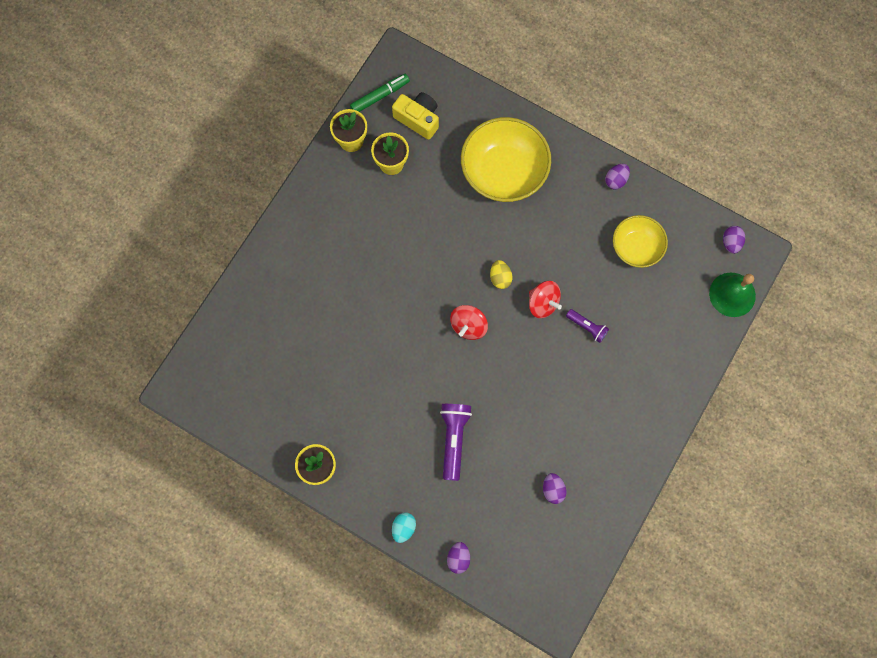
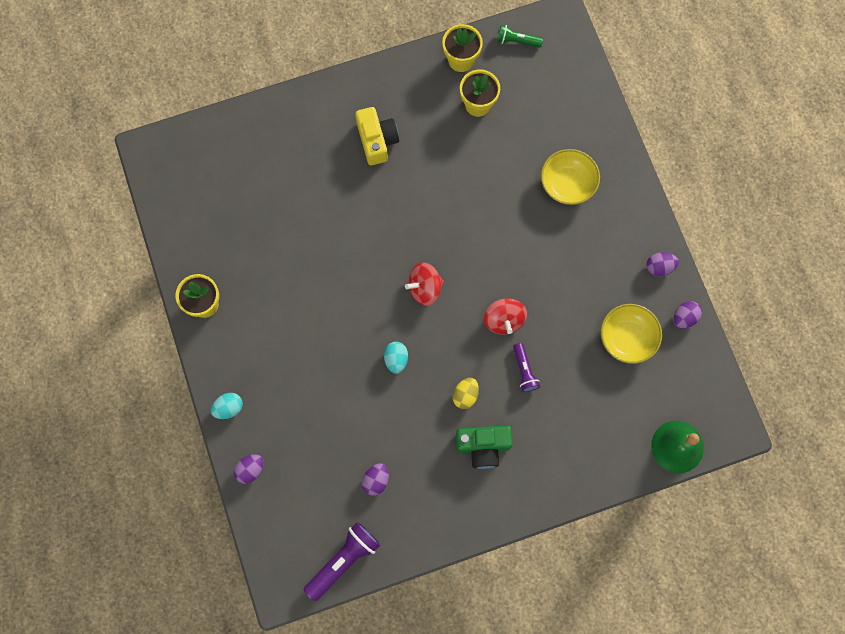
camera: 40 degrees right, 0 degrees up
green marker [350,74,410,112] -> green flashlight [497,25,543,48]
yellow camera [392,92,439,140] -> yellow camera moved to [355,107,399,165]
purple flashlight [440,404,472,481] -> purple flashlight moved to [304,522,380,601]
yellow bowl [461,117,551,202] -> yellow bowl [541,149,600,205], size x0.60
yellow egg [490,260,512,289] -> yellow egg moved to [453,378,479,409]
purple egg [723,226,745,254] -> purple egg moved to [673,301,702,329]
none -> turquoise egg [384,342,408,374]
none -> green camera [456,425,513,469]

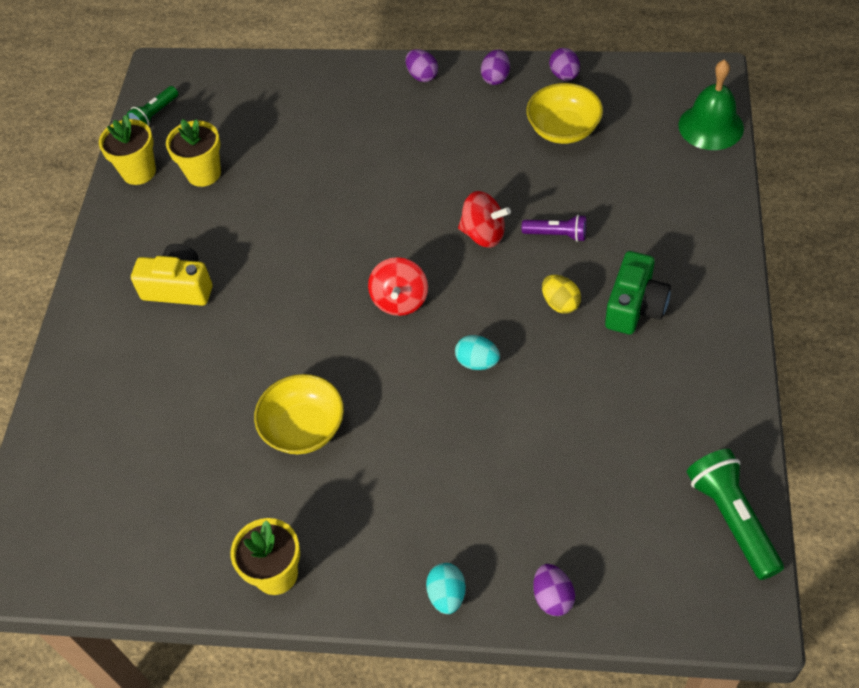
camera: 60 degrees left, 20 degrees down
purple flashlight [304,522,380,601] -> green flashlight [687,449,784,580]
purple egg [362,463,389,496] -> purple egg moved to [406,49,438,82]
yellow bowl [541,149,600,205] -> yellow bowl moved to [254,374,344,454]

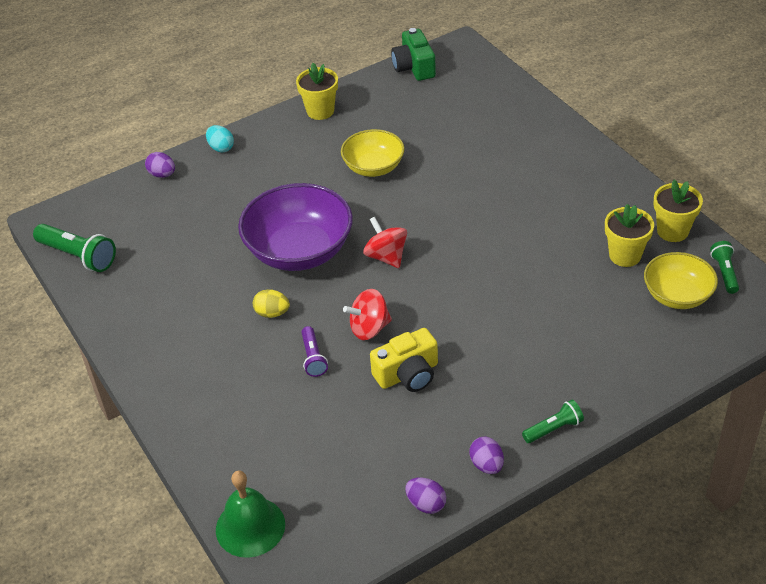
camera: 140 degrees right, 10 degrees down
yellow camera [131,244,212,306] -> yellow camera moved to [370,328,438,392]
purple egg [406,49,438,82] -> green flashlight [522,400,584,443]
turquoise egg [455,335,500,370] -> purple bowl [238,183,353,271]
purple flashlight [522,215,586,242] -> purple flashlight turned 75 degrees counterclockwise [301,326,328,377]
yellow bowl [526,83,603,144] -> yellow bowl moved to [644,252,718,309]
green camera [605,251,671,334] -> green camera moved to [391,28,436,81]

